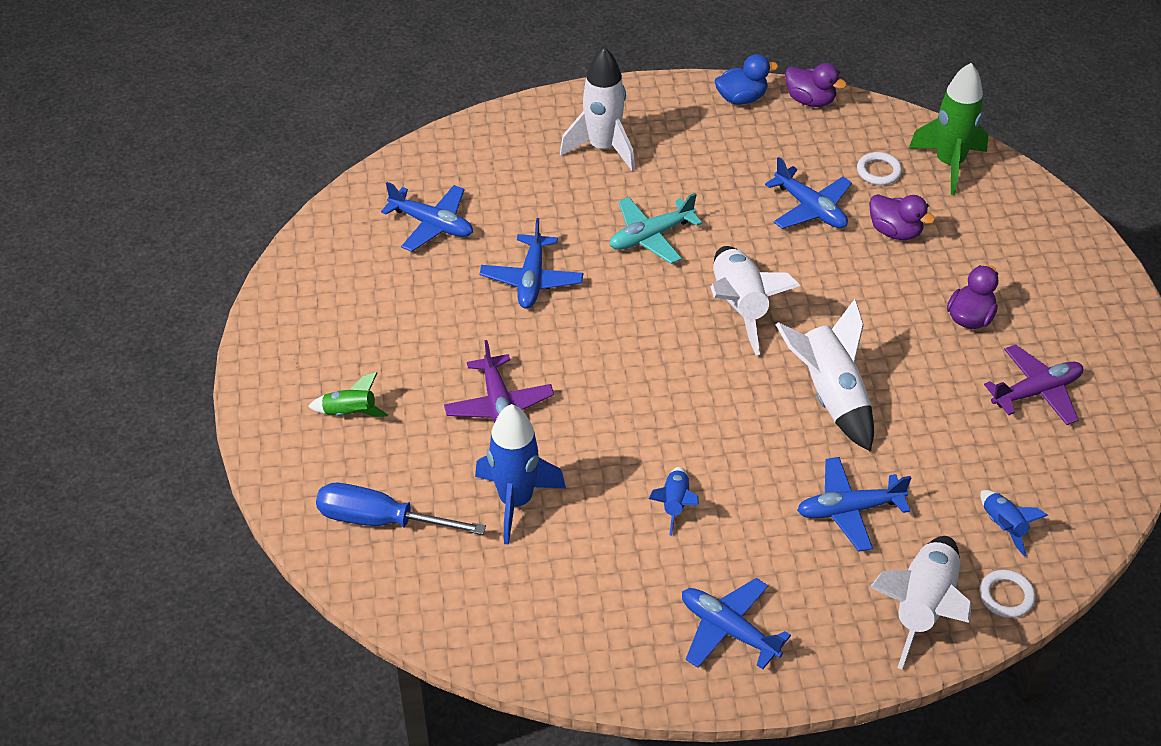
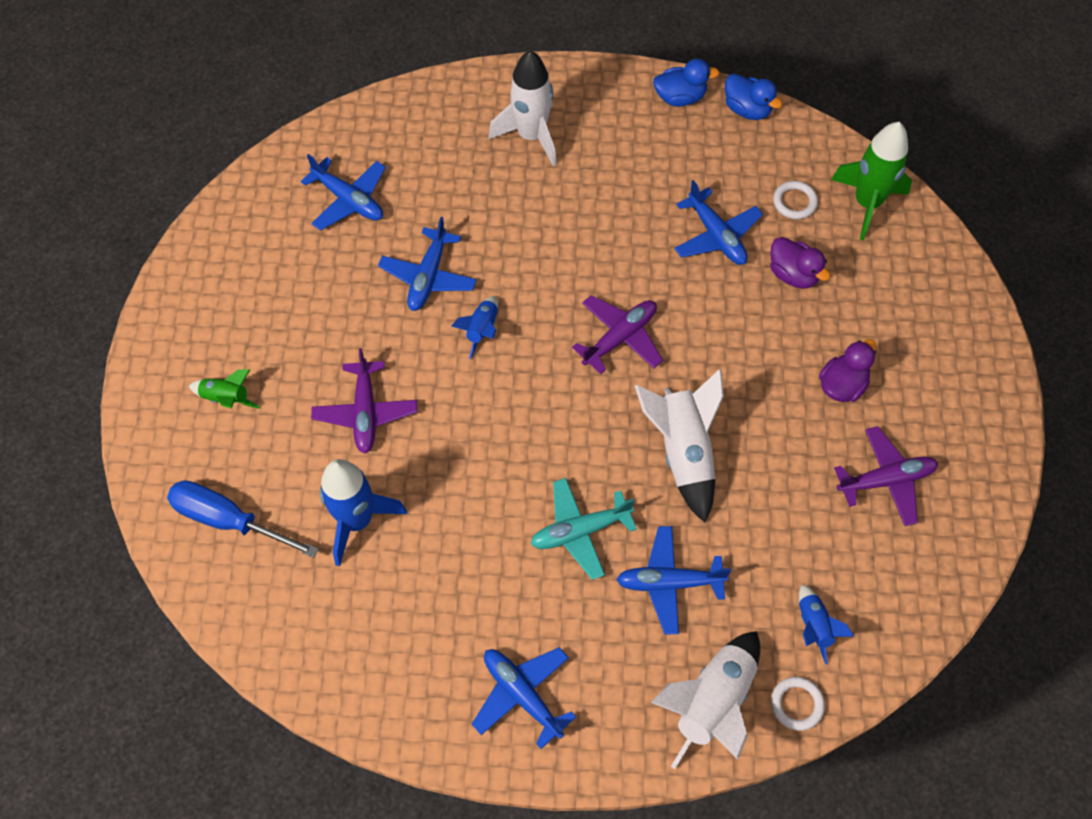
camera: 10 degrees right, 15 degrees up
turquoise plane [610,193,702,264] -> turquoise plane moved to [531,478,637,580]
blue rocket [649,467,699,536] -> blue rocket moved to [452,296,498,359]
white rocket [711,246,800,355] -> purple plane [572,295,663,374]
purple duck [785,63,847,107] -> blue duck [725,73,782,120]

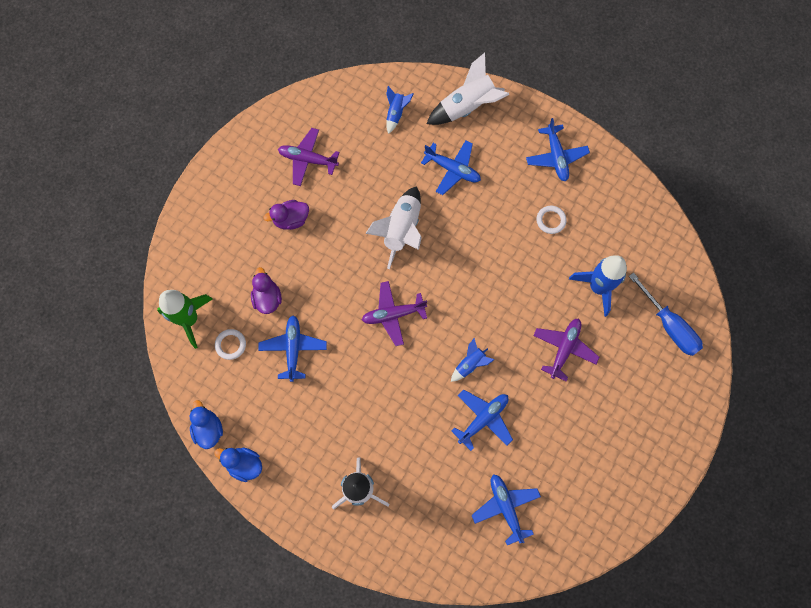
camera: 150 degrees left, 10 degrees up
green rocket [189,369,260,409] -> none
turquoise plane [531,478,637,580] -> none
white ring [771,677,825,731] -> white ring moved to [536,206,567,234]

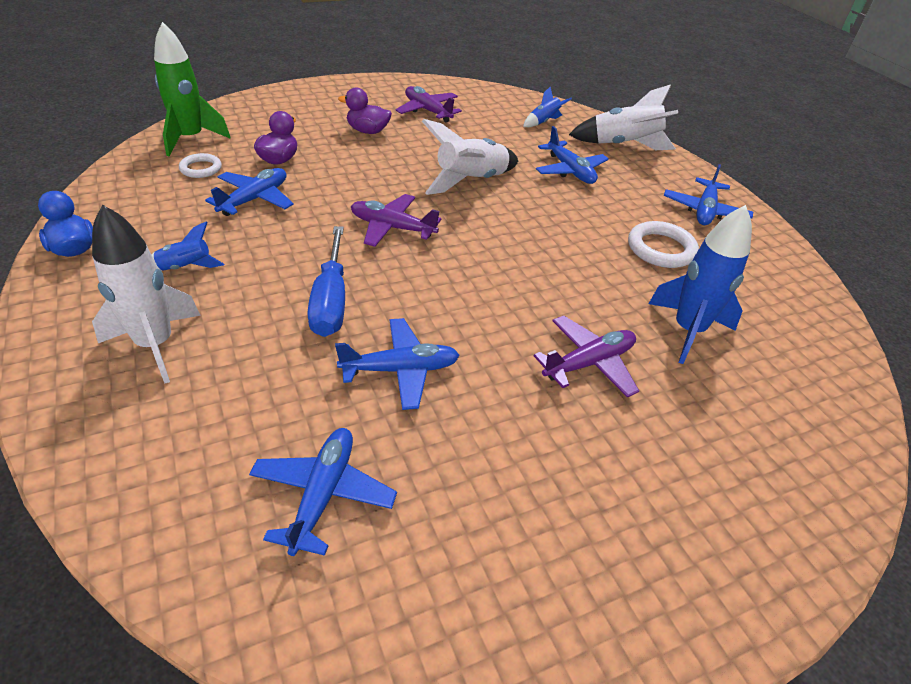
camera: 30 degrees right, 30 degrees down
blue duck [190,400,223,449] -> none
blue rocket [451,338,494,382] -> blue rocket moved to [151,221,224,270]
white ring [536,206,567,234] -> white ring [628,221,699,268], size x1.59
blue screwdriver [629,273,703,356] -> blue screwdriver moved to [307,226,345,337]

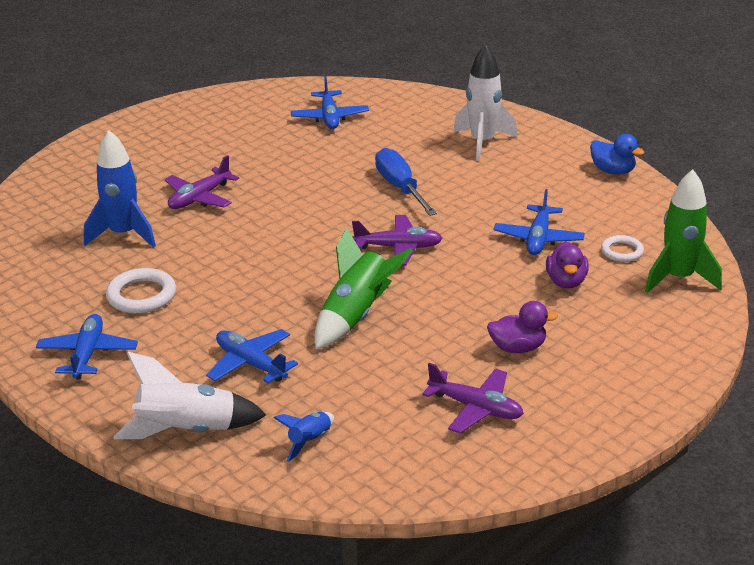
camera: 165 degrees right, 10 degrees down
blue rocket [151,221,224,270] -> none
blue plane [335,318,459,410] -> none
white rocket [422,119,518,195] -> green rocket [314,227,413,349]

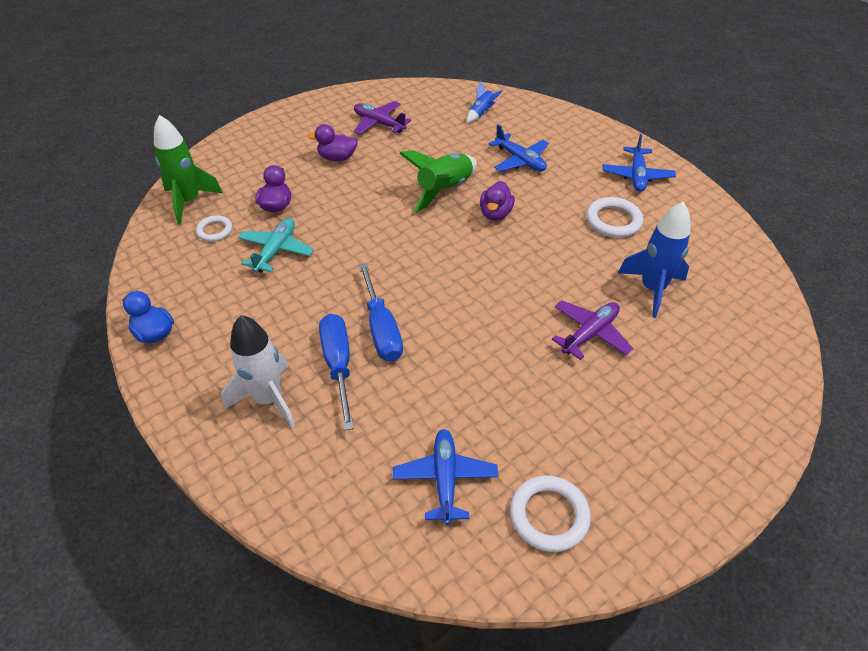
camera: 175 degrees left, 15 degrees up
white rocket [114,352,266,439] -> none
purple plane [352,215,442,265] -> none
blue plane [493,189,585,255] -> turquoise plane [238,218,314,273]
none -> blue screwdriver [319,314,354,431]
none -> purple duck [480,181,515,221]
none -> white ring [510,475,591,552]

